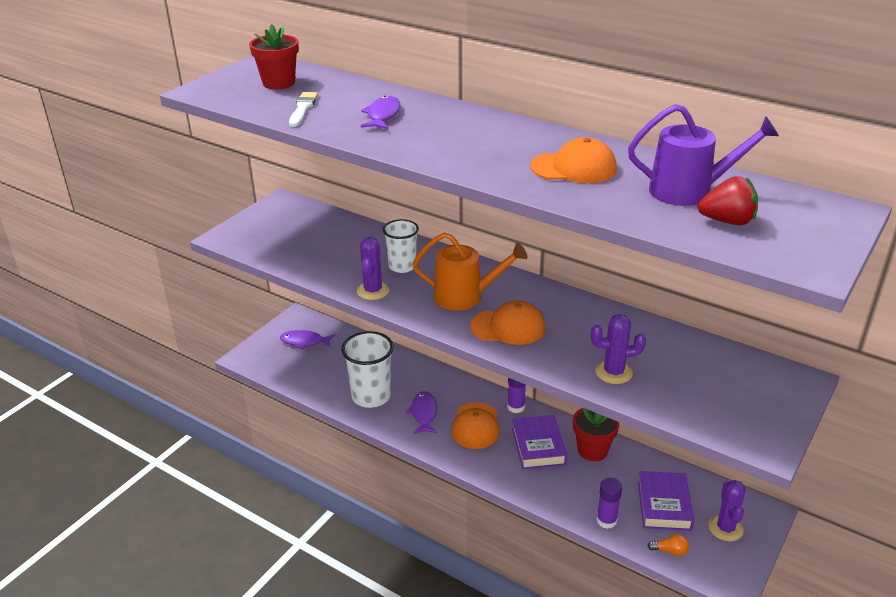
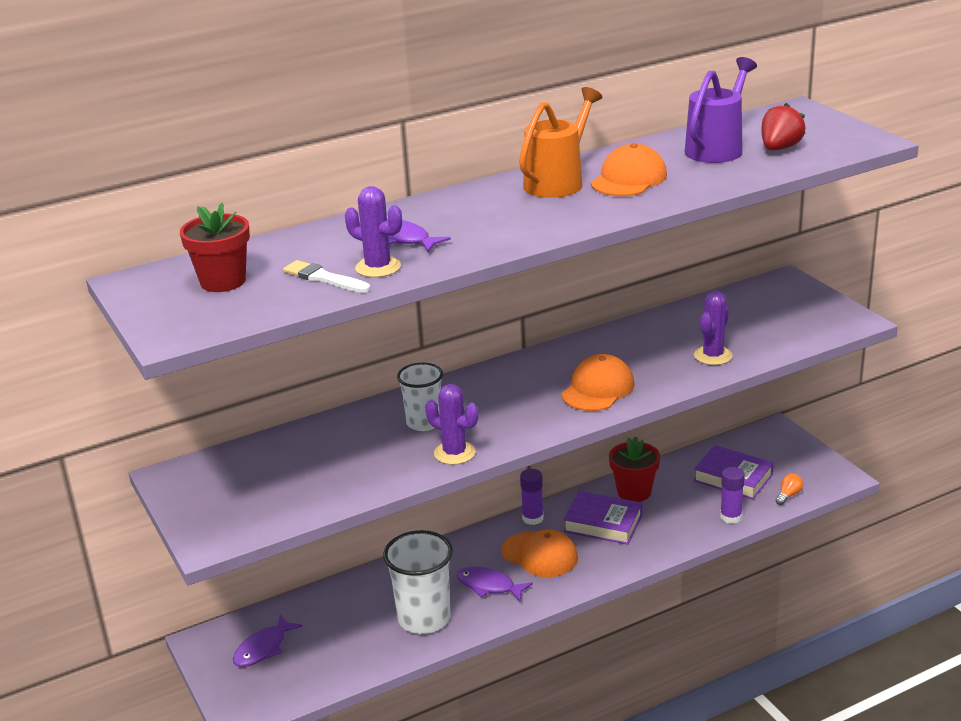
camera: 60 degrees left, 5 degrees down
orange watering can [412,232,527,310] -> orange watering can moved to [519,87,602,198]
purple cactus [708,480,746,541] -> purple cactus moved to [345,186,402,278]

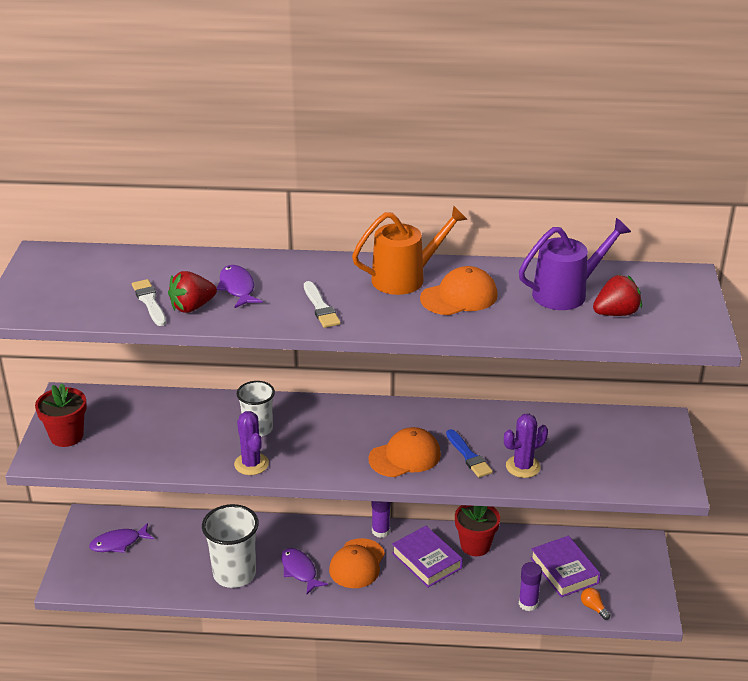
camera: 30 degrees right, 5 degrees up
red flower pot [180,203,250,292] -> red flower pot moved to [35,383,87,447]
purple cactus [345,186,402,278] -> red strawberry [168,271,217,313]
orange cap [501,529,578,577] -> orange cap turned 45 degrees clockwise [329,538,385,588]
orange light bulb [776,473,803,505] -> orange light bulb turned 105 degrees counterclockwise [581,588,610,620]
none -> white brush [304,281,341,328]
none -> blue brush [446,429,493,478]

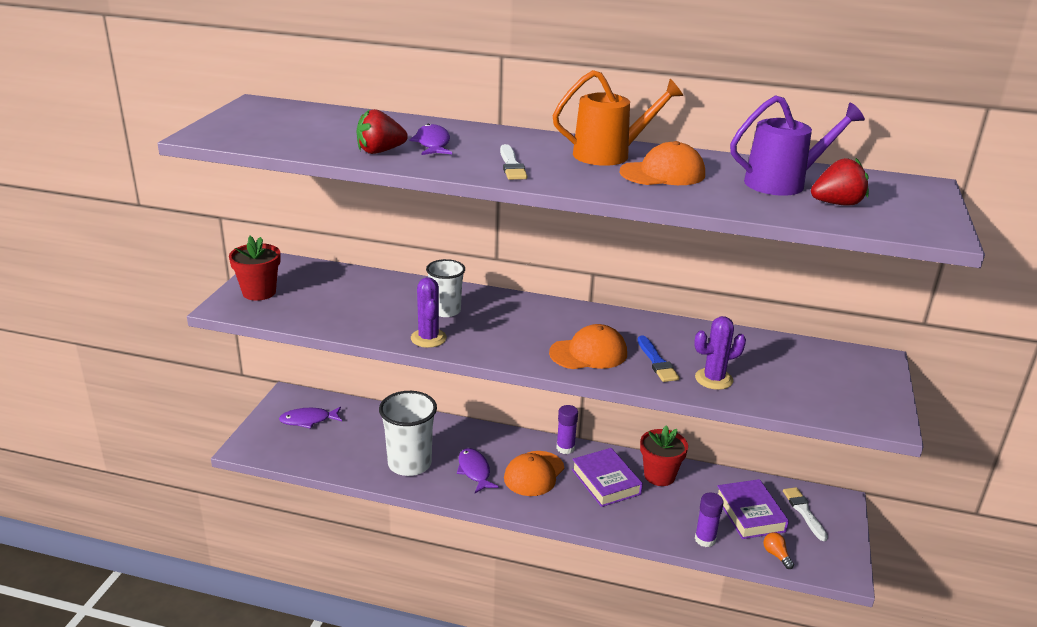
camera: 10 degrees right, 5 degrees down
white brush [132,279,166,326] -> white brush moved to [783,487,828,541]

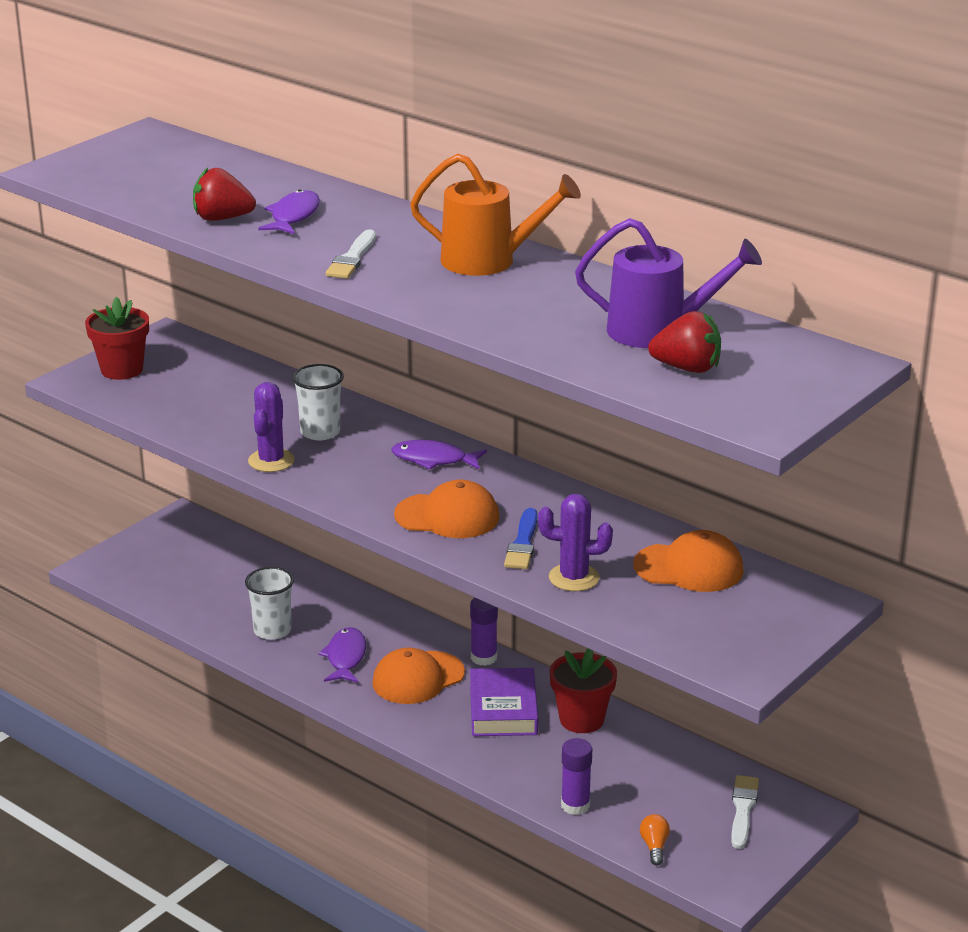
camera: 25 degrees right, 0 degrees up
purple fish [279,407,342,429] -> purple fish moved to [391,440,487,470]
white cup [379,391,437,476] -> white cup [245,567,294,640], size x0.64
orange cap [620,141,705,185] -> orange cap moved to [633,530,744,592]
purple book [717,479,789,539] -> none

